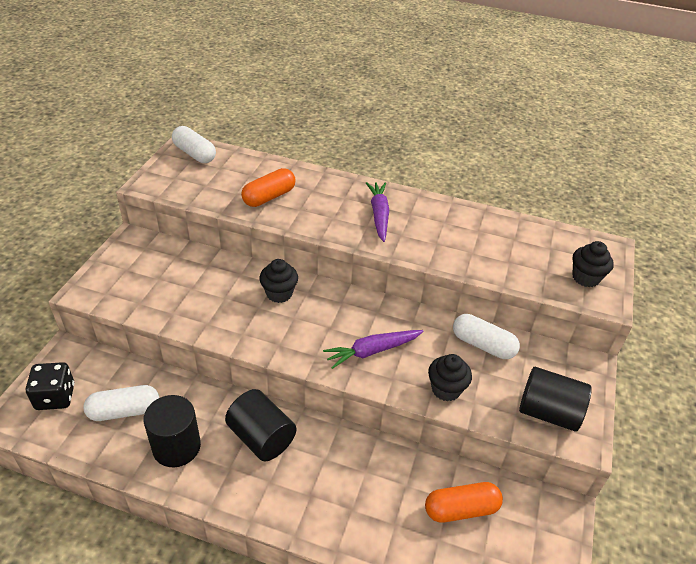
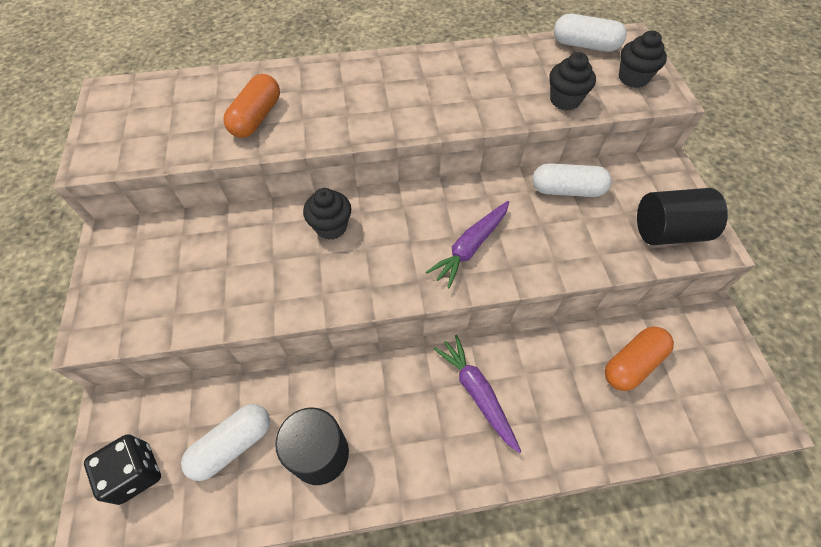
camera: 25 degrees left, 15 degrees up
white capsule [172,126,216,163] -> white capsule moved to [554,14,627,52]
black cylinder [225,389,296,461] -> none
purple carrot [366,182,389,242] -> purple carrot moved to [433,335,521,453]
black cupcake [428,354,472,401] -> black cupcake moved to [549,52,596,111]

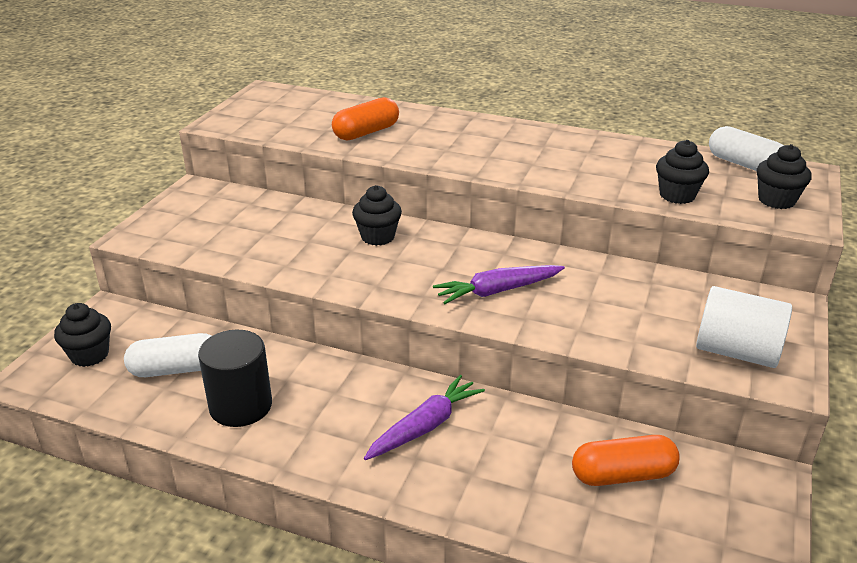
camera: 30 degrees right, 25 degrees down
black dice [84,434,161,505] -> black cupcake [54,303,111,367]
purple carrot [433,335,521,453] -> purple carrot turned 45 degrees clockwise [364,375,485,460]
white capsule [533,163,612,197] -> none
black cylinder [637,188,728,245] -> white cylinder [696,286,792,368]

